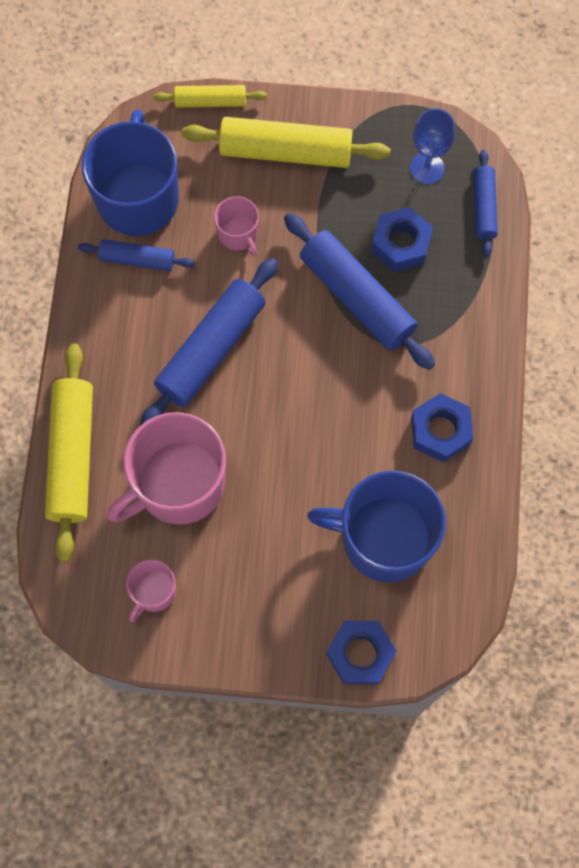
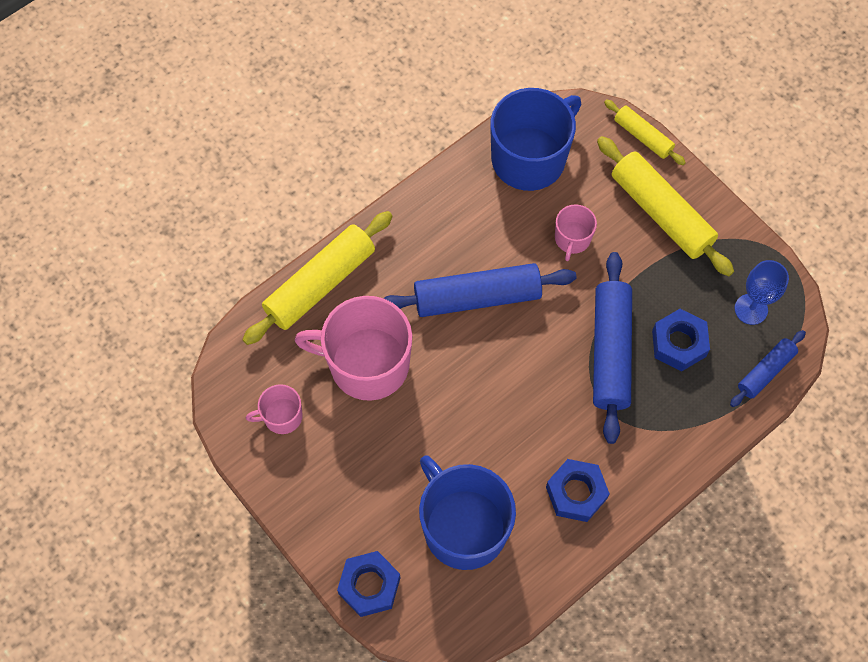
camera: 45 degrees right, 5 degrees down
blue rolling pin [78,239,195,271] -> none

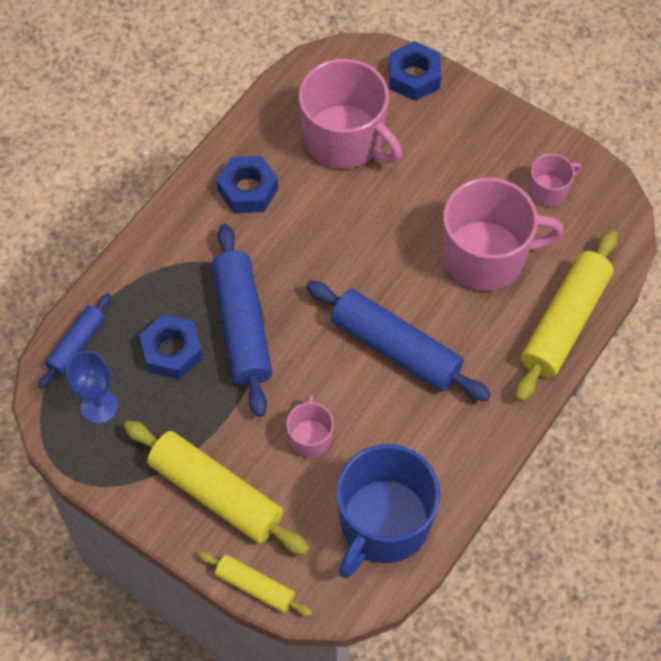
camera: 165 degrees right, 5 degrees down
blue rolling pin [384,263,577,317] -> blue rolling pin turned 60 degrees clockwise [306,280,491,401]
blue mug [419,455,516,570] -> pink mug [299,58,402,169]

